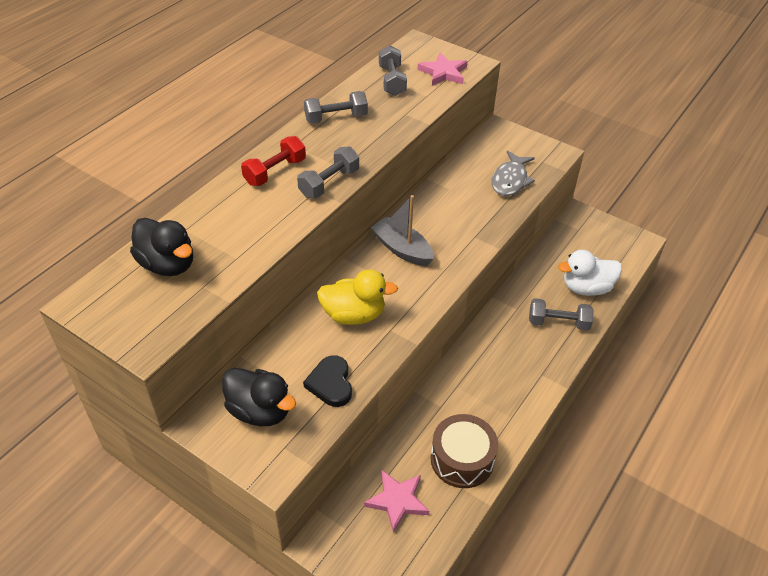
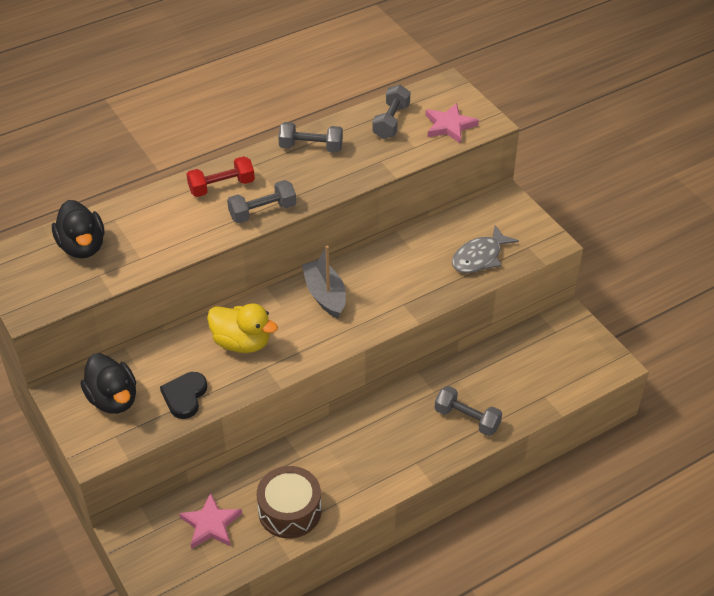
camera: 25 degrees right, 0 degrees up
white duck [558,250,622,296] -> none

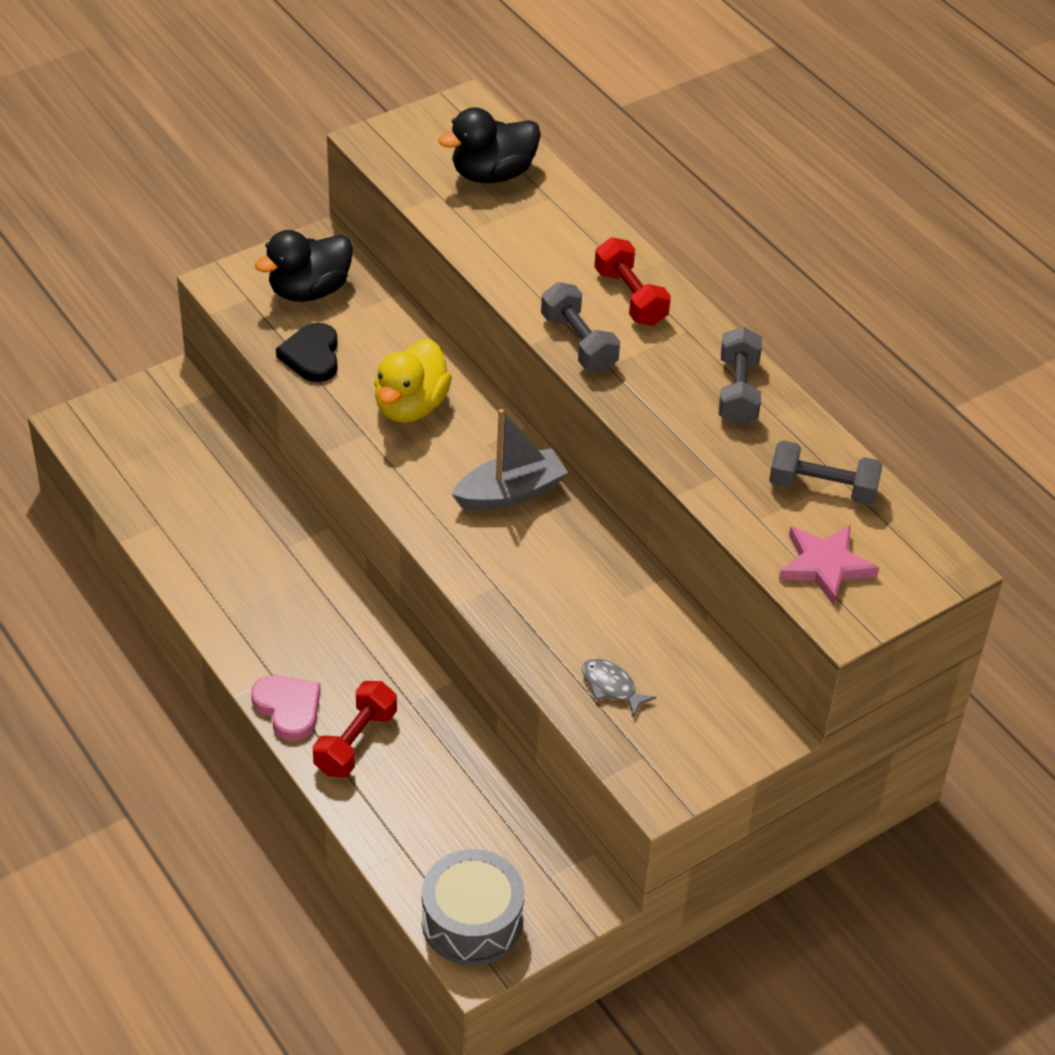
camera: 85 degrees right, 0 degrees up
black heart [160,372,207,419] -> black heart turned 105 degrees counterclockwise [276,322,338,382]
pink star [179,492,242,549] -> none
brown drum [257,466,321,539] -> none
grey dumbbell [435,386,502,436] -> red dumbbell [313,681,397,777]
grey fish [452,225,519,273] -> grey fish [582,658,656,717], size x0.61
none -> pink heart [251,675,321,741]
none -> grey drum [422,849,525,966]

